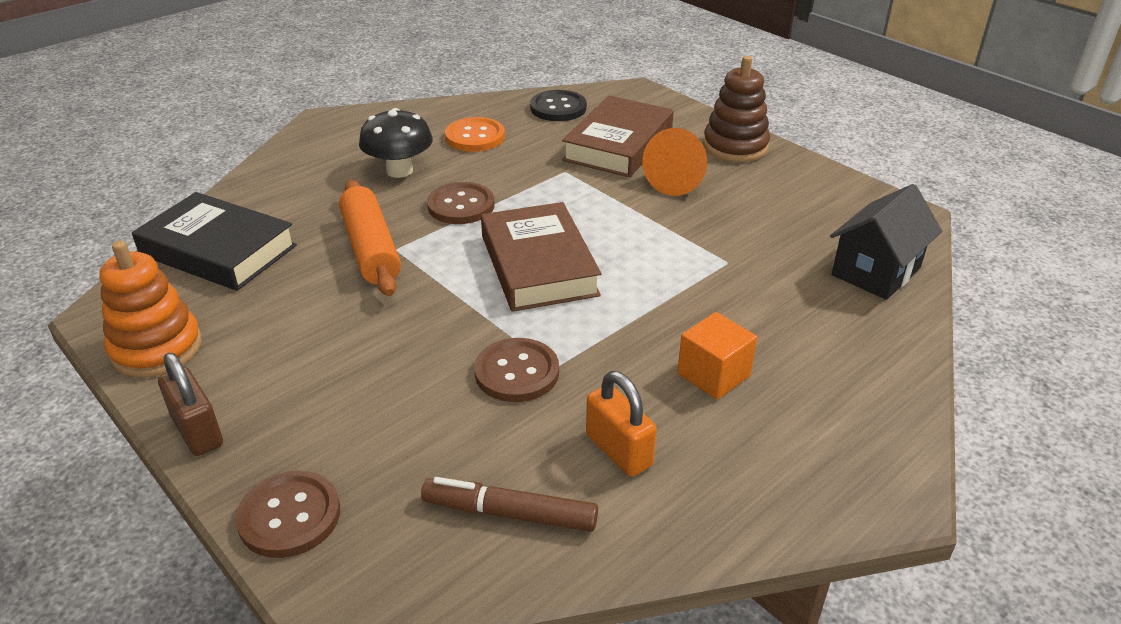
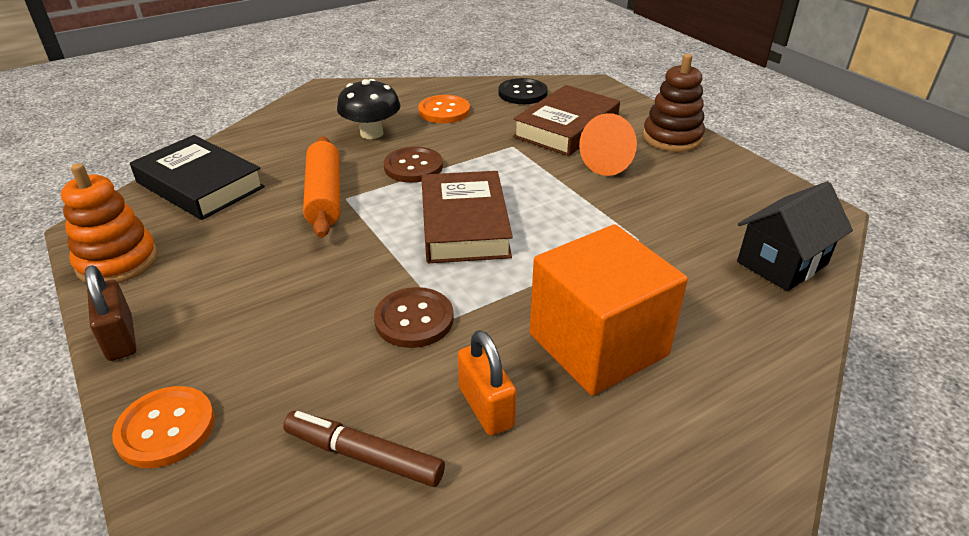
camera: 10 degrees right, 0 degrees up
brown button [236,471,340,558] -> orange button [112,386,215,468]
orange cube [677,312,757,400] -> orange cube [530,224,688,396], size x1.97

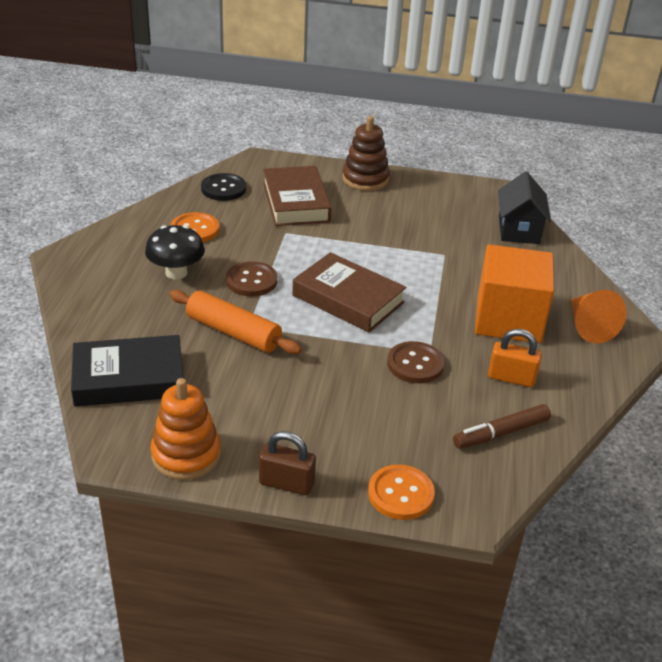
camera: 50 degrees left, 0 degrees up
orange cone [579,113,637,176] -> orange cone moved to [571,290,627,344]

